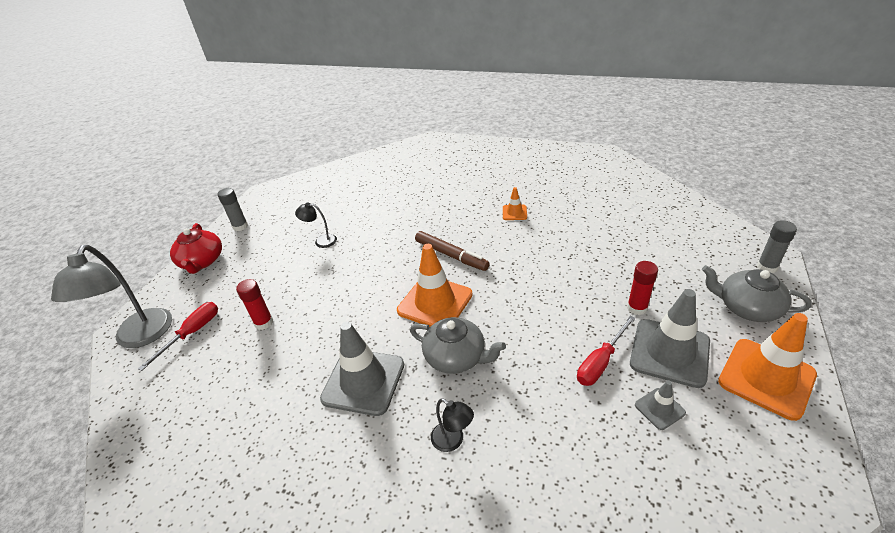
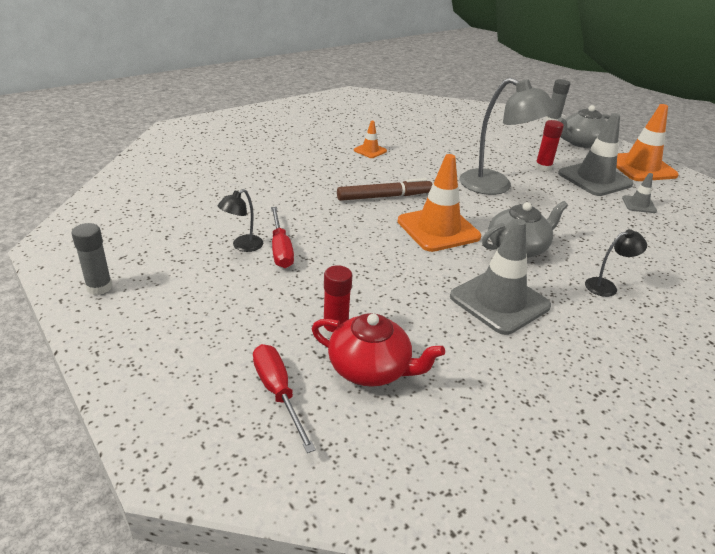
camera: 60 degrees left, 5 degrees down
grey lamp [51,245,172,348] -> grey lamp moved to [460,78,557,195]
red teapot [170,223,222,274] -> red teapot moved to [311,313,445,387]
red screwdriver [577,316,636,386] -> red screwdriver moved to [271,207,294,268]

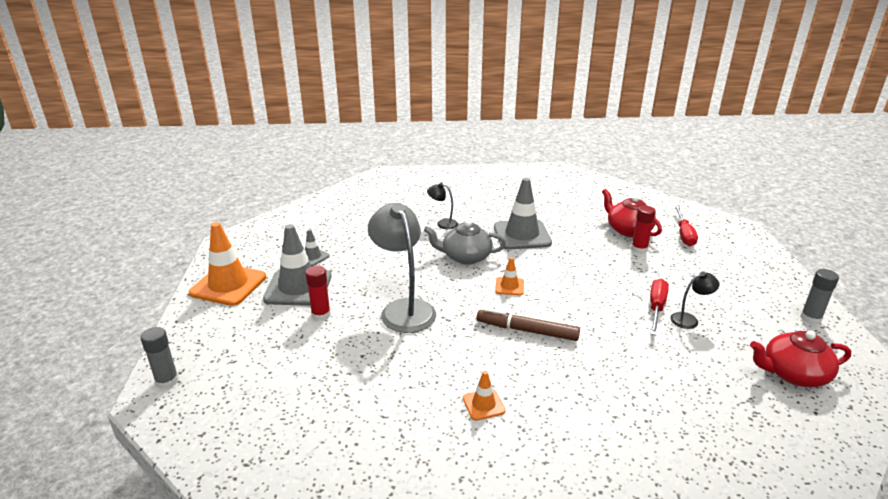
camera: 145 degrees left, 5 degrees down
orange traffic cone [398,154,481,252] -> orange traffic cone [495,257,524,296], size x0.48
grey teapot [558,105,610,148] -> none
none -> red teapot [750,331,851,387]

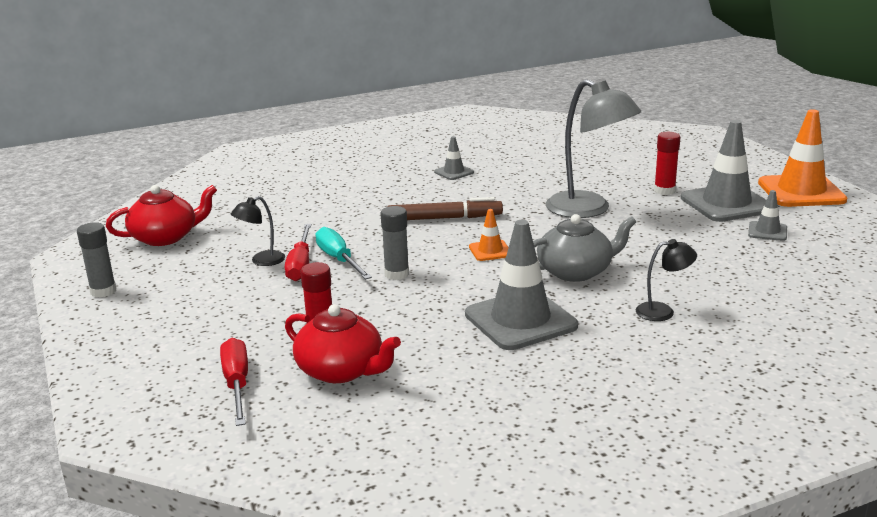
camera: 160 degrees right, 5 degrees down
grey glue stick [140,327,179,389] -> grey glue stick moved to [381,206,409,280]
orange traffic cone [463,371,506,421] -> grey traffic cone [434,136,474,180]
none -> turquoise screwdriver [315,227,372,280]

